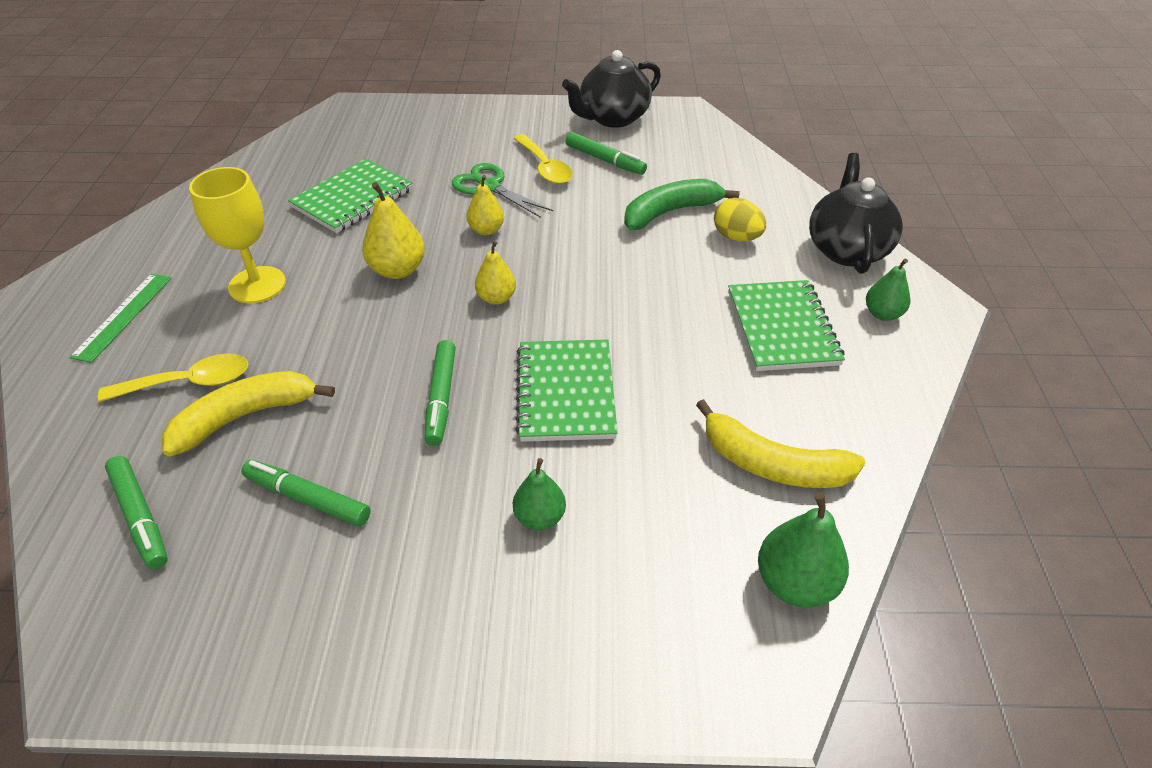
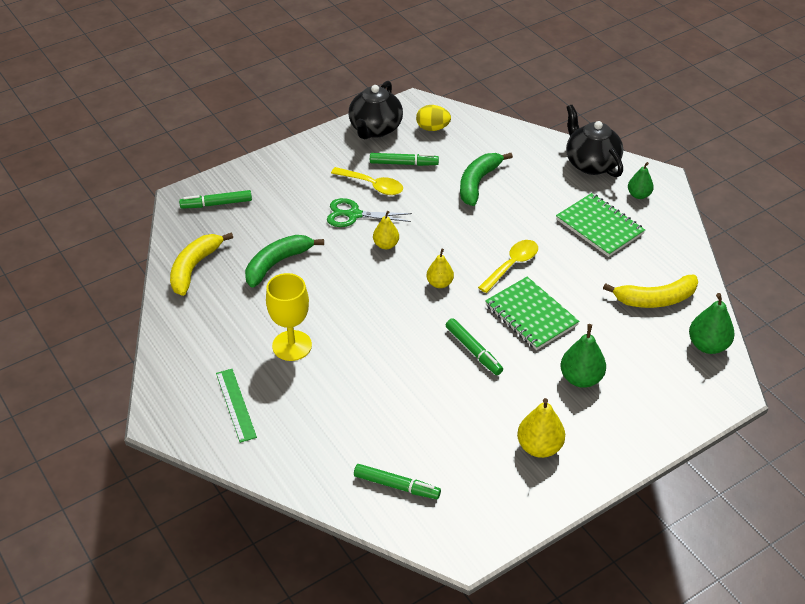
camera: 35 degrees left, 0 degrees up
yellow spoon [98,354,248,402] -> yellow spoon moved to [478,240,538,293]
yellow banana [162,371,335,456] -> yellow banana moved to [170,232,233,296]
green marker [241,460,371,526] -> green marker moved to [179,190,252,209]
green notebook [288,159,413,233] -> green banana [245,235,324,288]
yellow pear [362,182,425,279] -> yellow pear moved to [517,398,565,458]
green pear [513,458,566,530] -> green pear [561,324,606,388], size x1.52
yellow egg [714,198,766,241] -> yellow egg moved to [416,105,451,131]

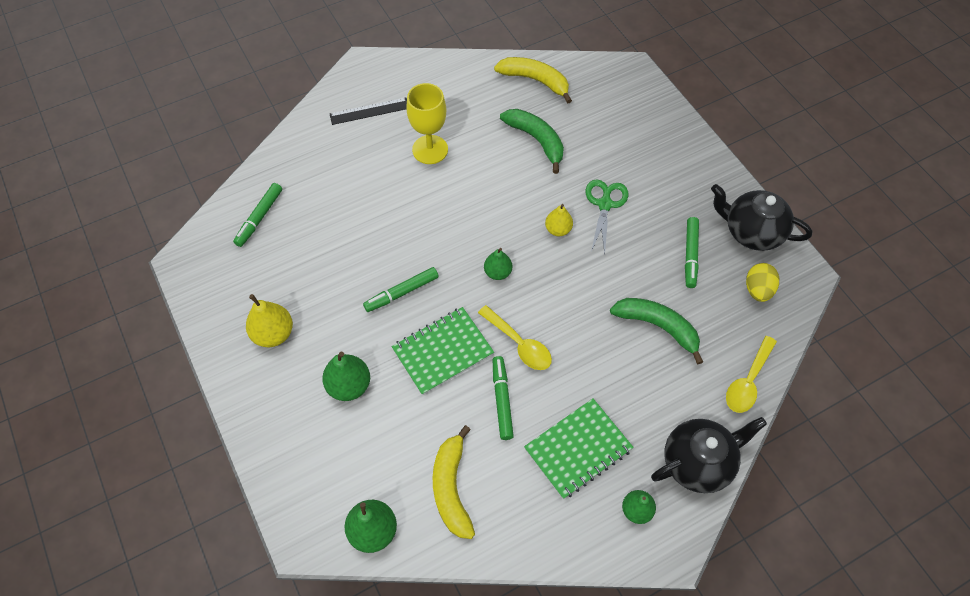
camera: 95 degrees right, 15 degrees up
green marker [179,190,252,209] -> green marker moved to [493,356,514,440]
green ruler [216,369,257,443] -> black ruler [330,98,407,125]
yellow spoon [331,167,403,195] -> yellow spoon moved to [726,336,777,413]
yellow pear [426,249,454,288] -> green pear [484,248,512,280]

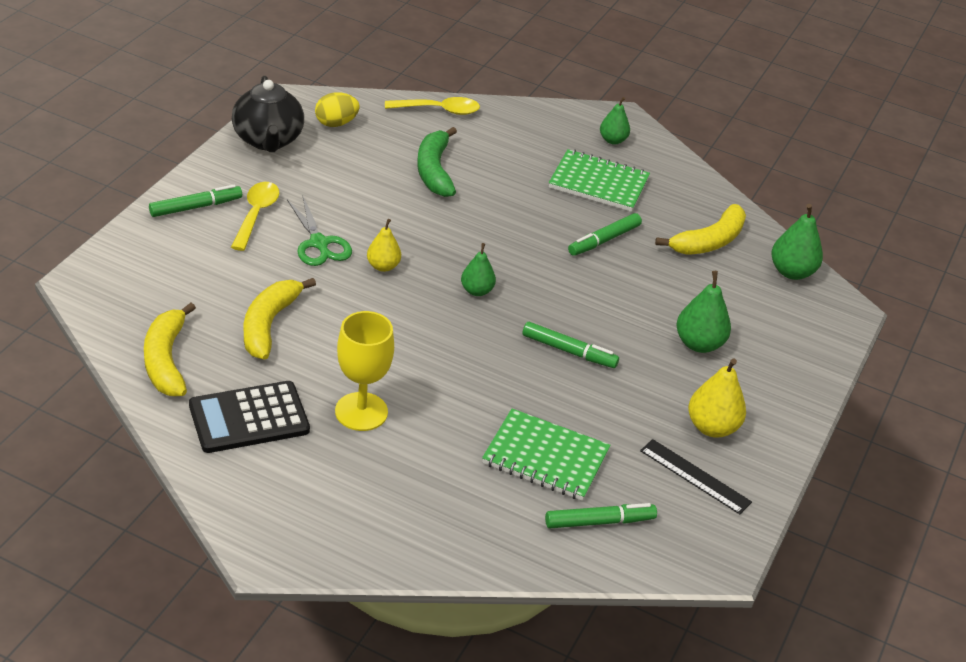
camera: 130 degrees left, 20 degrees down
black ruler [330,98,407,125] -> black ruler moved to [640,439,752,514]
green notebook [392,307,494,395] -> green notebook moved to [482,408,611,501]
yellow spoon [478,305,552,370] -> yellow spoon moved to [231,182,280,251]
green banana [500,109,564,174] -> yellow banana [244,278,316,360]
green scissors [585,179,628,254] -> green scissors turned 90 degrees counterclockwise [287,197,352,266]
black teapot [651,417,767,493] -> none
green marker [685,217,699,288] -> green marker moved to [149,185,242,217]
none -> black calculator [189,381,310,453]

